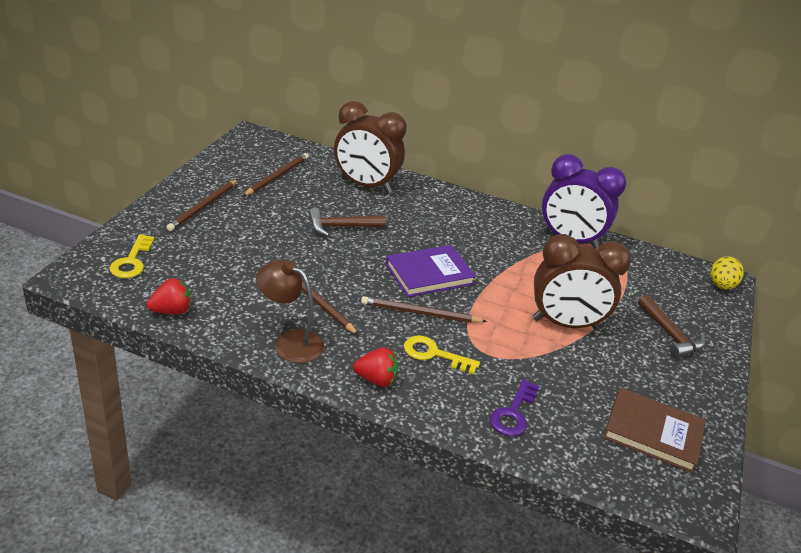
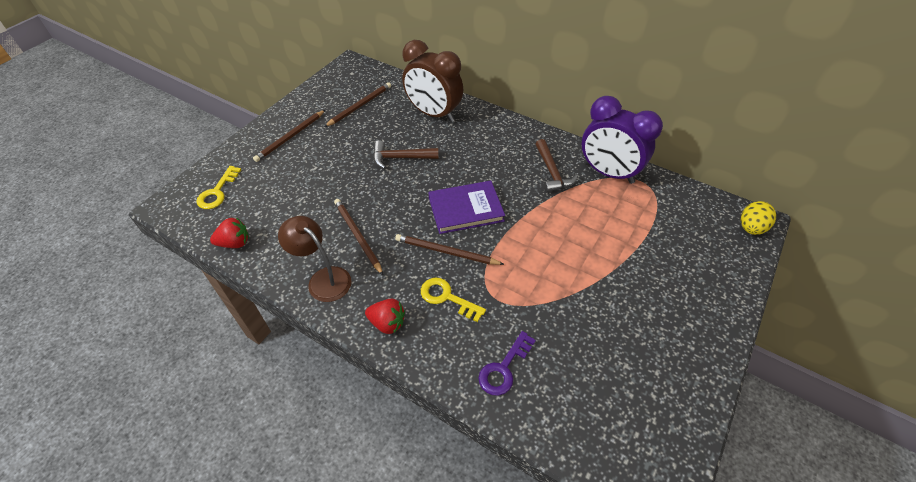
camera: 15 degrees right, 15 degrees up
brown clock [533,234,631,330] -> none
brown book [603,388,706,473] -> none
brown hammer [638,295,706,358] -> brown hammer moved to [536,139,578,192]

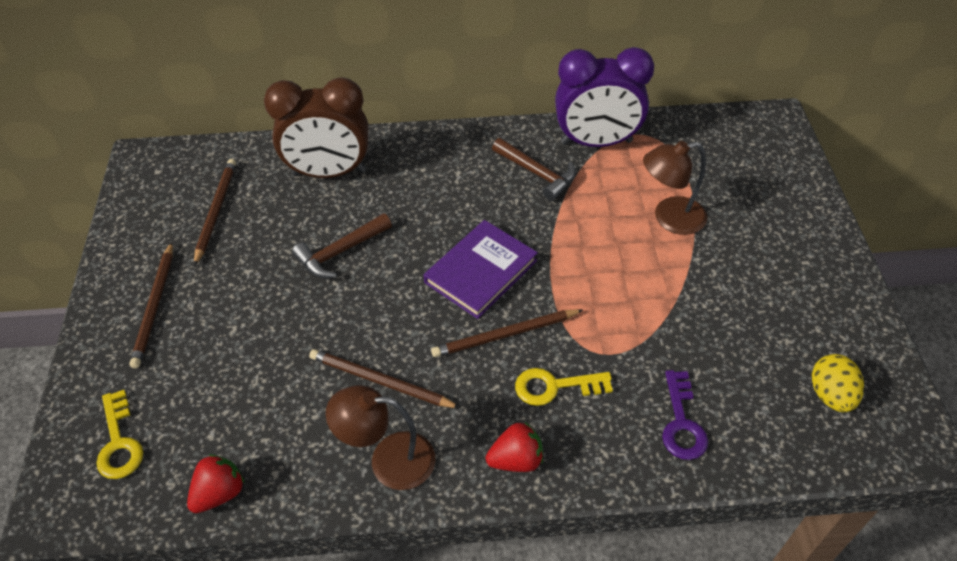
camera: 35 degrees left, 0 degrees up
yellow egg [741,201,776,235] -> yellow egg moved to [812,354,864,412]
none -> brown lamp [643,141,707,235]

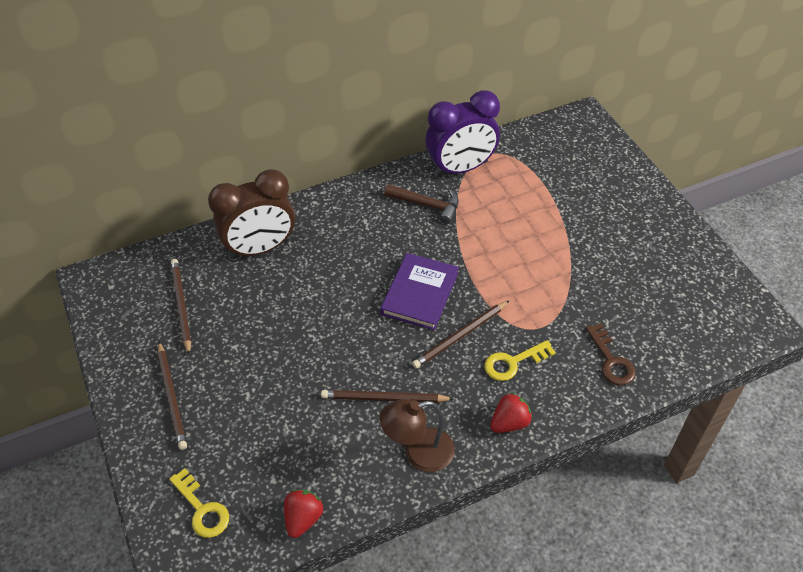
camera: 20 degrees left, 0 degrees up
brown hammer [292,213,392,278] -> none
brown lamp [643,141,707,235] -> none
purple key [662,370,708,460] -> brown key [586,323,636,385]
yellow egg [812,354,864,412] -> none

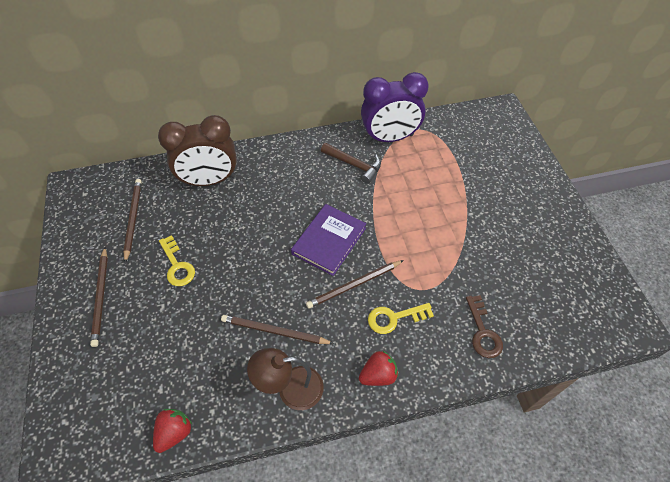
camera: 10 degrees right, 5 degrees up
yellow key [169,468,229,538] -> yellow key moved to [159,235,195,286]

